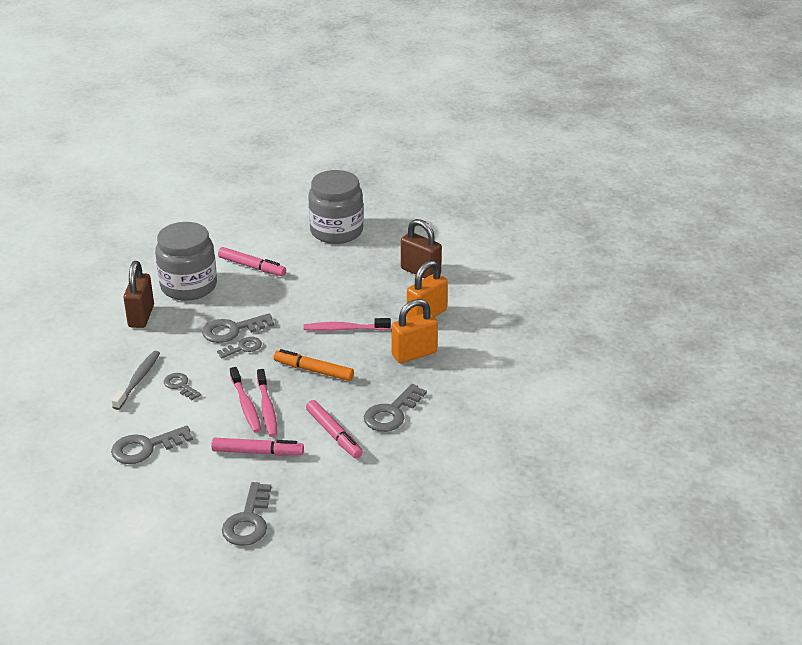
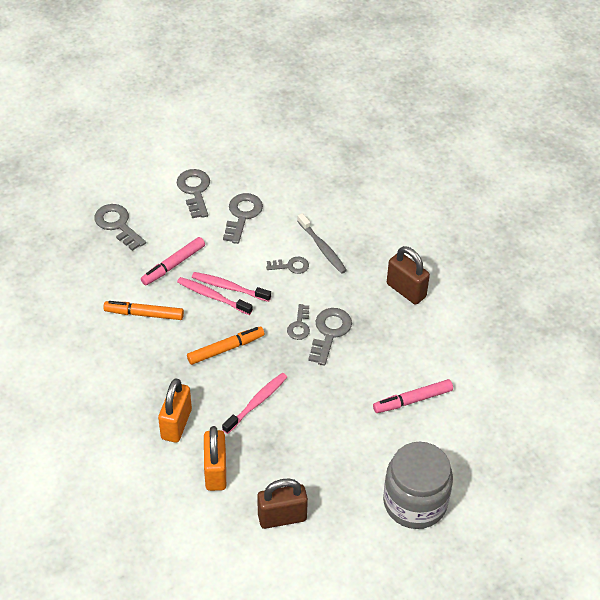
camera: 130 degrees right, 15 degrees up
grey jar [155,222,217,301] -> none
pink marker [306,400,363,459] -> orange marker [103,301,184,320]
grey key [364,384,427,432] -> grey key moved to [177,169,210,218]

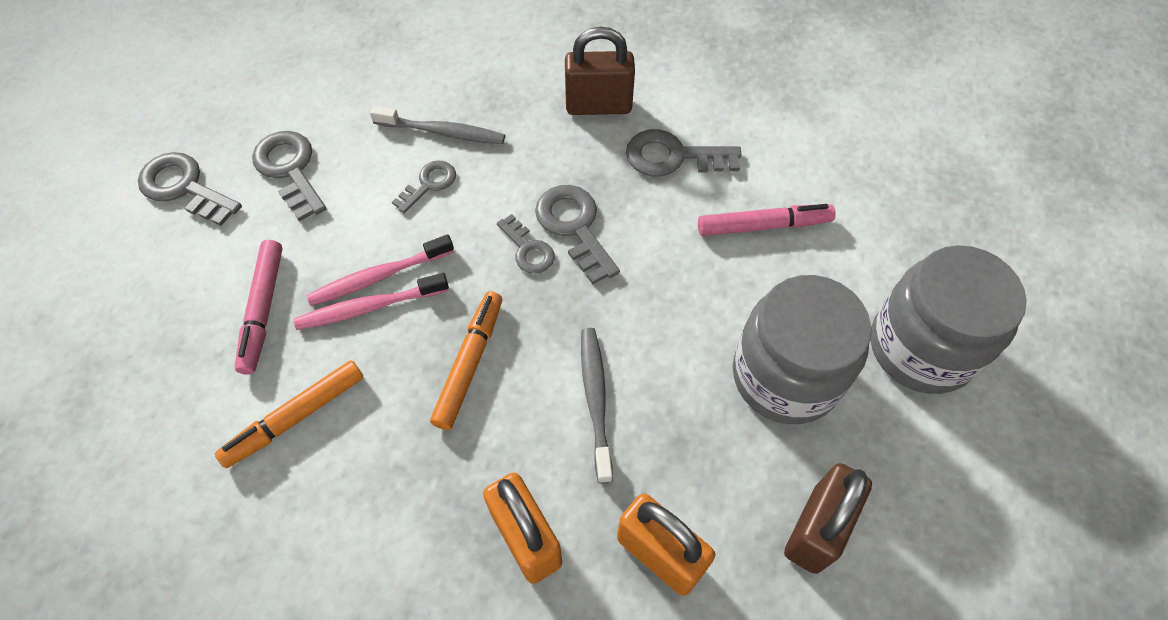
camera: 45 degrees left, 10 degrees up
grey key [94,204,146,251] -> grey key moved to [626,129,742,176]
pink toothbrush [222,373,287,434] -> grey toothbrush [581,328,613,483]
pink marker [373,379,453,413] -> pink marker turned 120 degrees counterclockwise [698,204,836,236]
none -> grey jar [733,275,872,424]

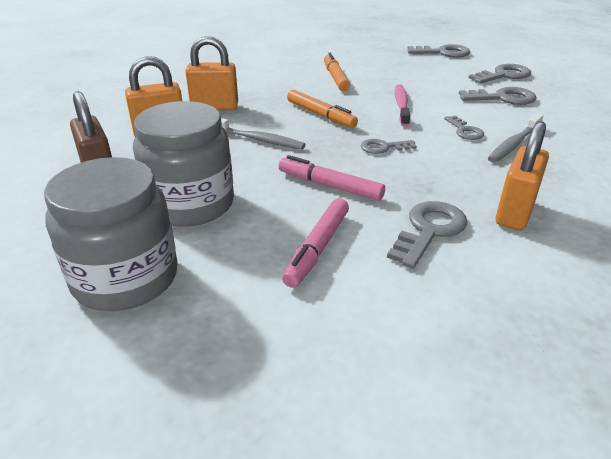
camera: 120 degrees right, 25 degrees down
pink marker [235,240,283,375] -> pink marker moved to [279,155,385,201]
pink toothbrush [294,273,449,330] -> none
grey key [535,185,620,284] -> grey key moved to [408,44,470,58]
brown padlock [565,27,635,115] -> orange padlock [496,121,549,231]

